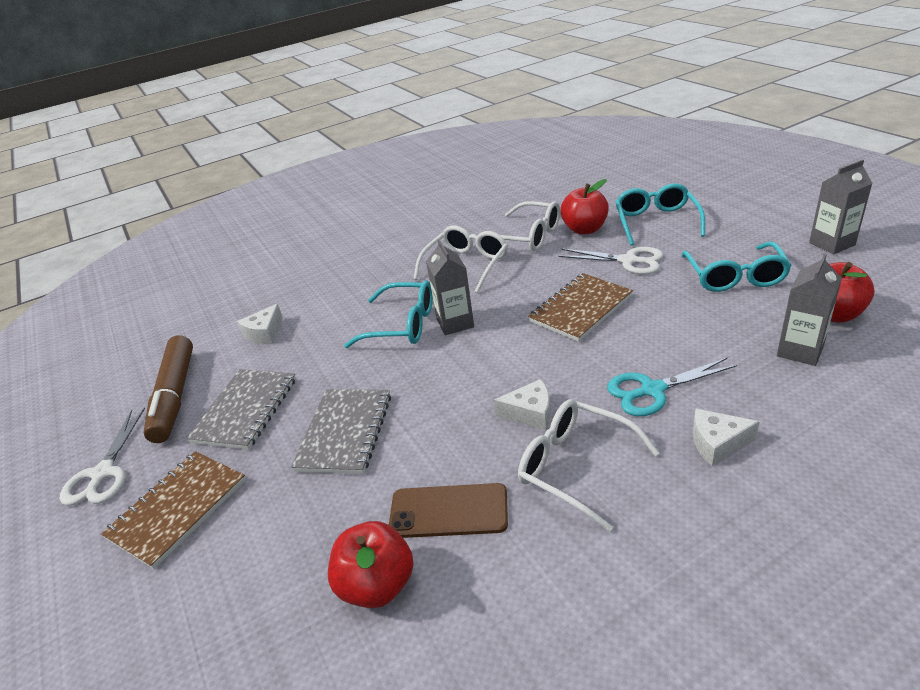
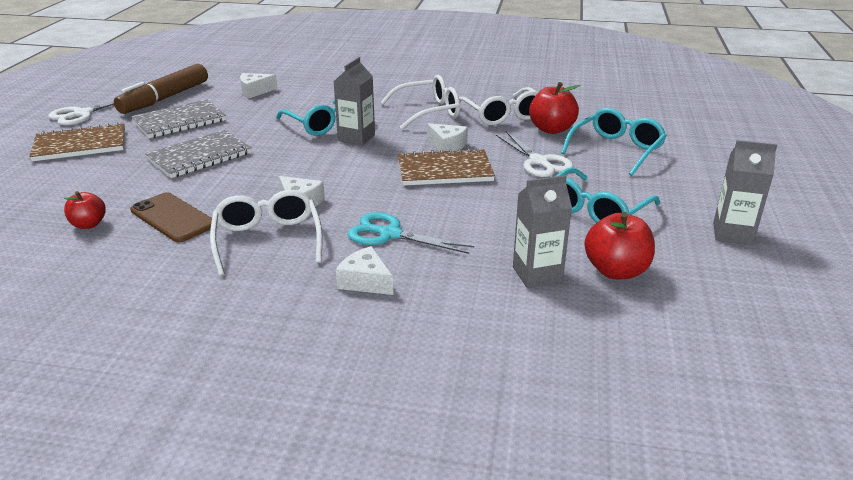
camera: 35 degrees right, 5 degrees down
red apple [328,521,414,608] -> red apple [64,191,106,229], size x0.62
none -> white cheese [427,123,468,152]

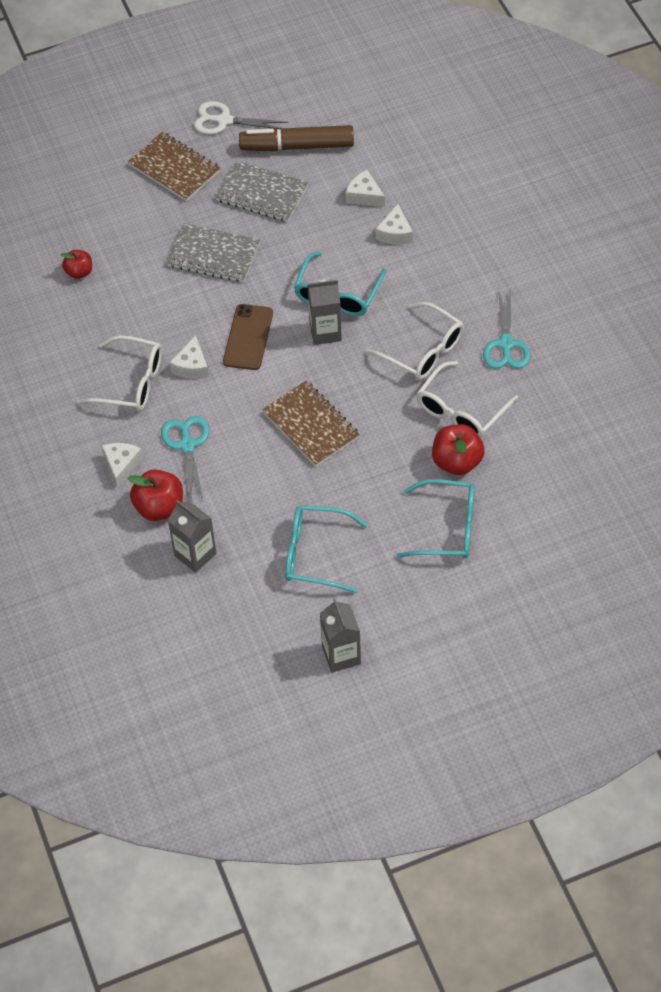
camera: 60 degrees right, 25 degrees up
brown phone [130,192,212,242] -> brown phone moved to [223,304,273,370]
white glasses [210,190,323,276] -> white glasses turned 60 degrees clockwise [77,335,162,411]
white cheese [427,123,468,152] -> white cheese moved to [376,204,413,245]
white scissors [496,131,573,177] -> none
red apple [584,212,655,279] -> red apple moved to [128,469,183,521]
none -> turquoise scissors [483,288,531,369]

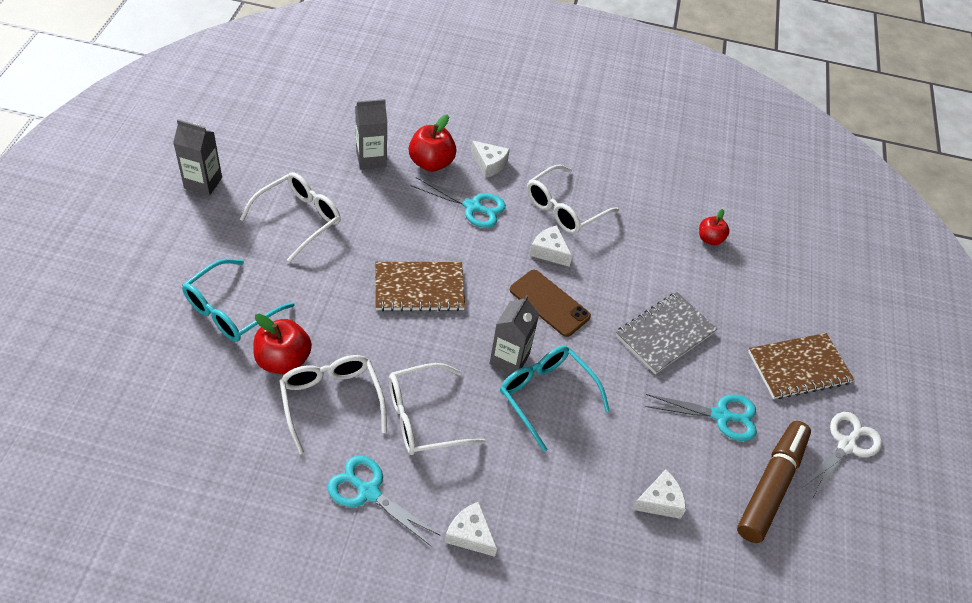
camera: 115 degrees right, 5 degrees down
grey notebook [215,160,309,222] -> turquoise scissors [645,394,757,441]
turquoise glasses [285,505,368,593] -> white glasses [240,172,341,262]
white cheese [376,204,413,245] -> white cheese moved to [445,502,497,557]

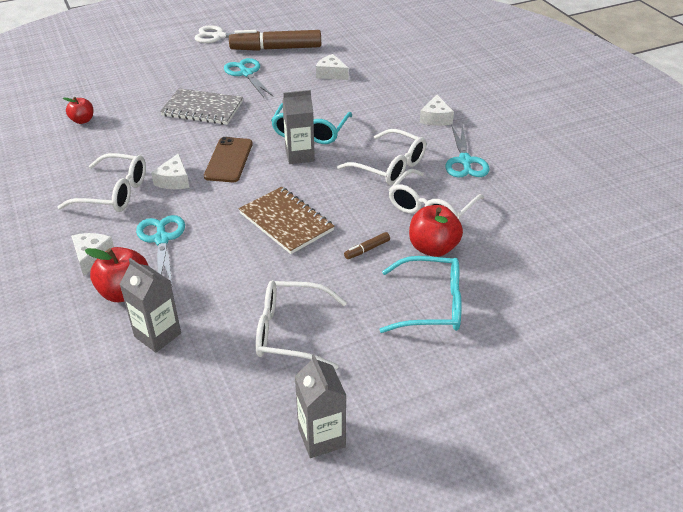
camera: 120 degrees left, 10 degrees down
brown notebook [748,333,854,399] -> none
none -> brown marker [344,232,390,259]

